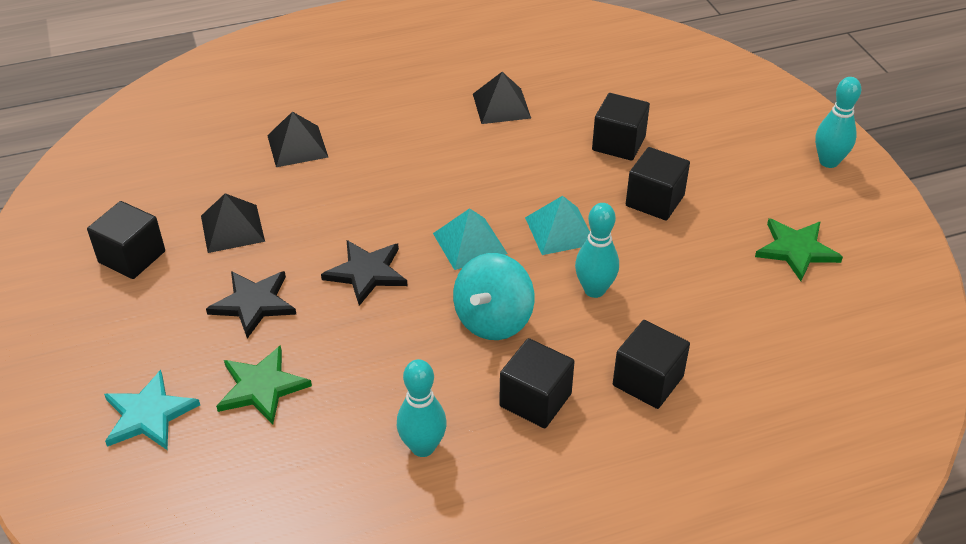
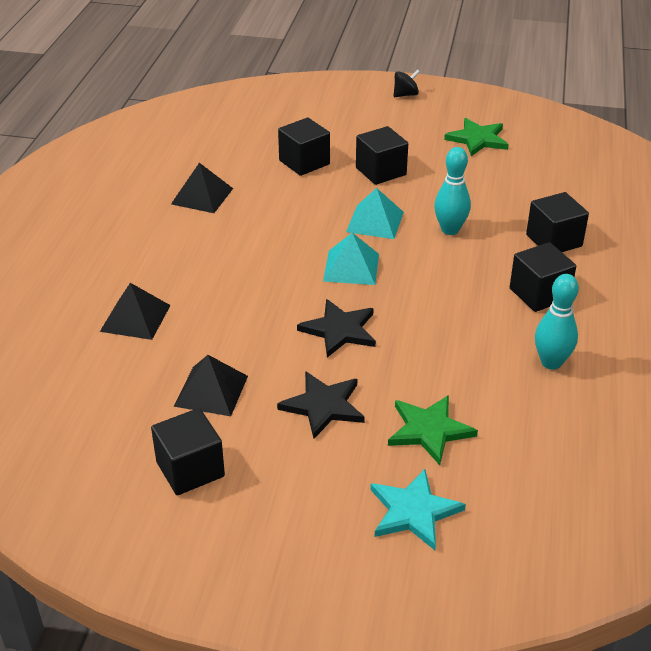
camera: 60 degrees left, 5 degrees down
turquoise spinning top [453,253,534,340] -> none
turquoise bowling pin [815,77,861,168] -> black spinning top [394,69,420,97]

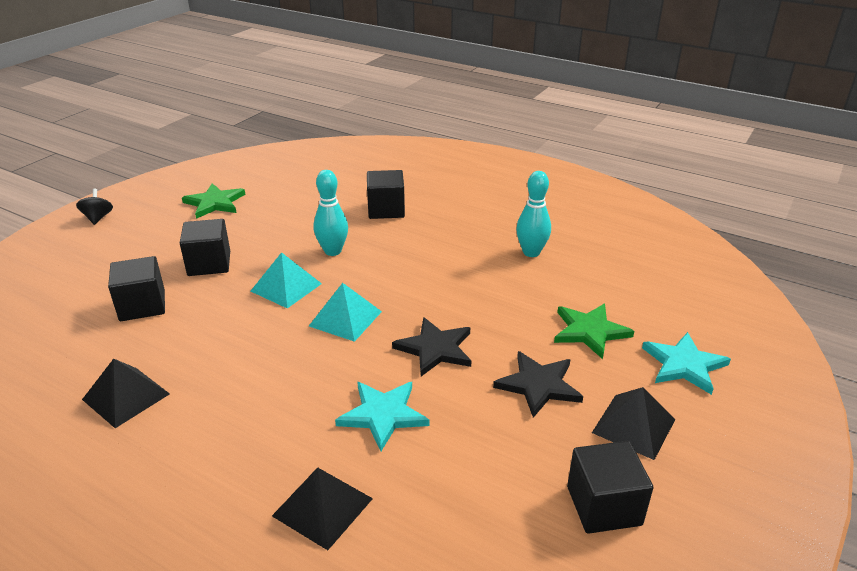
camera: 70 degrees left, 5 degrees down
black pyramid [174,355,248,416] -> black pyramid moved to [592,387,676,460]
black cube [510,242,576,312] -> none
none -> turquoise star [335,382,429,451]

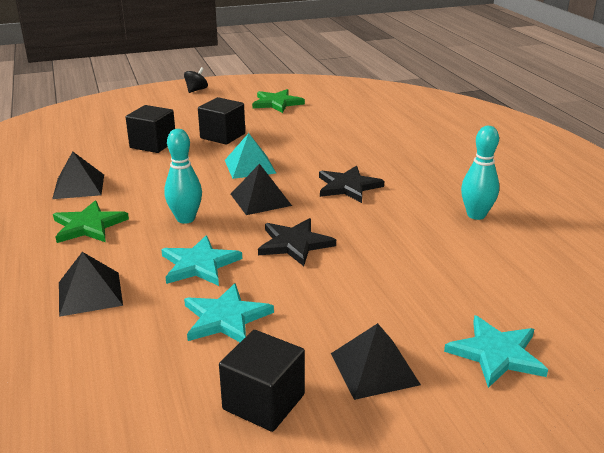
camera: 40 degrees right, 5 degrees down
turquoise pyramid [309,283,382,342] -> black pyramid [231,164,292,215]
turquoise bowling pin [314,170,348,256] -> turquoise bowling pin moved to [164,129,202,224]
black cube [367,170,405,219] -> none
black star [493,351,583,418] -> black star moved to [319,166,384,203]
green star [554,304,634,359] -> green star moved to [53,200,129,243]
none -> turquoise star [184,283,274,342]

